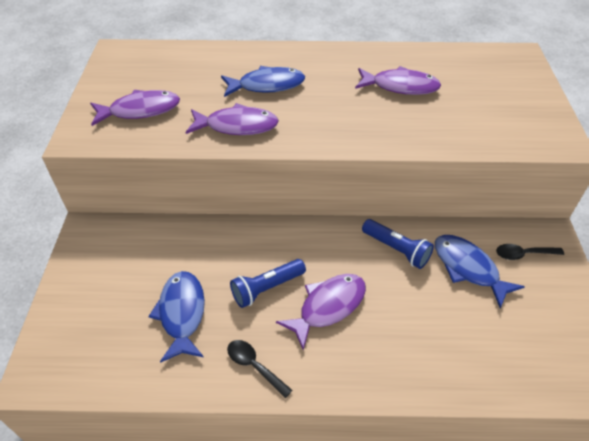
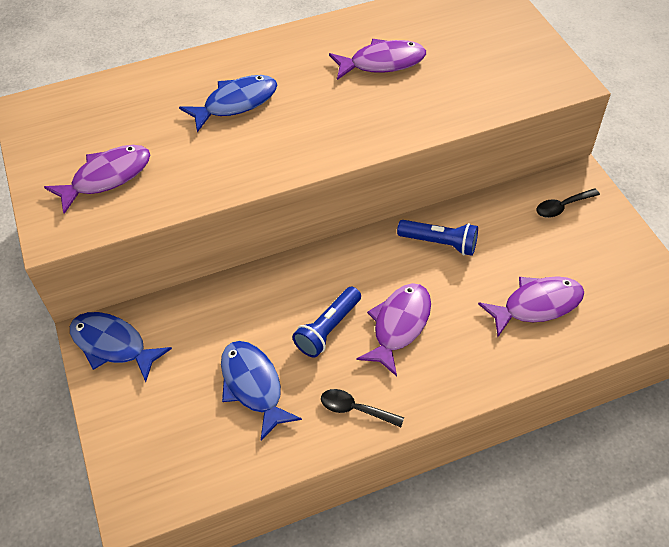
camera: 20 degrees left, 5 degrees up
purple fish [186,103,279,135] -> purple fish moved to [478,276,584,337]
blue fish [435,235,525,308] -> blue fish moved to [70,312,172,382]

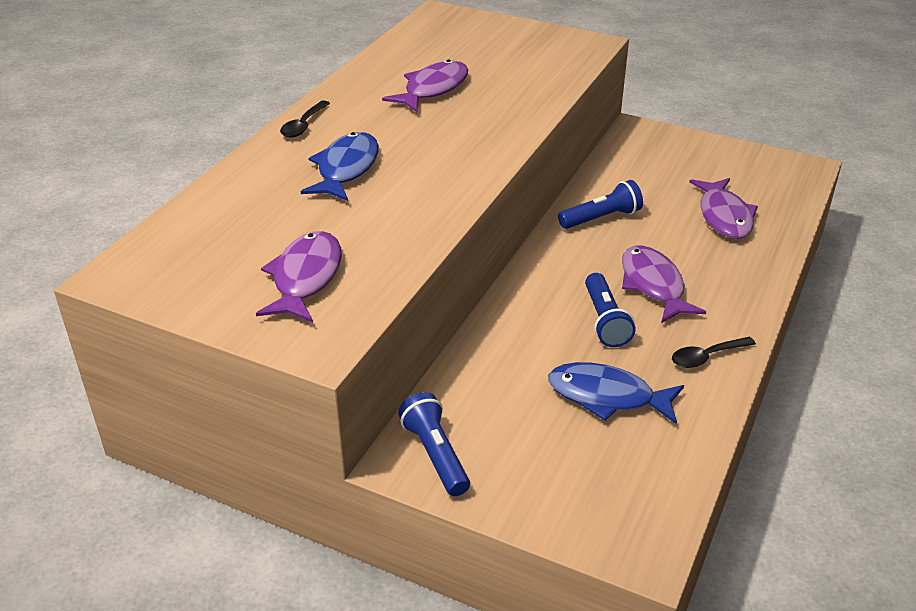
camera: 45 degrees left, 15 degrees down
blue fish [70,312,172,382] -> blue flashlight [398,392,470,496]
purple fish [478,276,584,337] -> purple fish turned 150 degrees clockwise [689,178,758,239]
black spoon [536,188,600,218] -> black spoon moved to [280,100,330,137]

